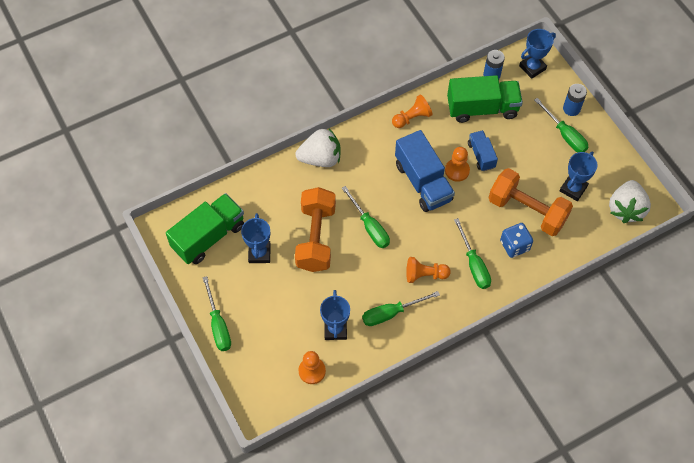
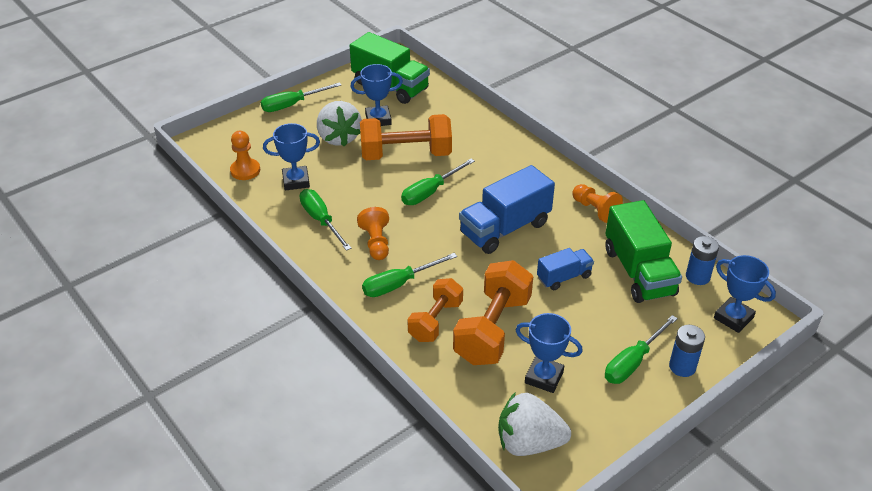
camera: 80 degrees right, 20 degrees down
white strawberry [295,129,340,167] -> white strawberry moved to [317,101,362,147]
orange pawn [445,147,470,182] -> none
blue dice [500,223,533,258] -> orange dumbbell [407,278,463,342]

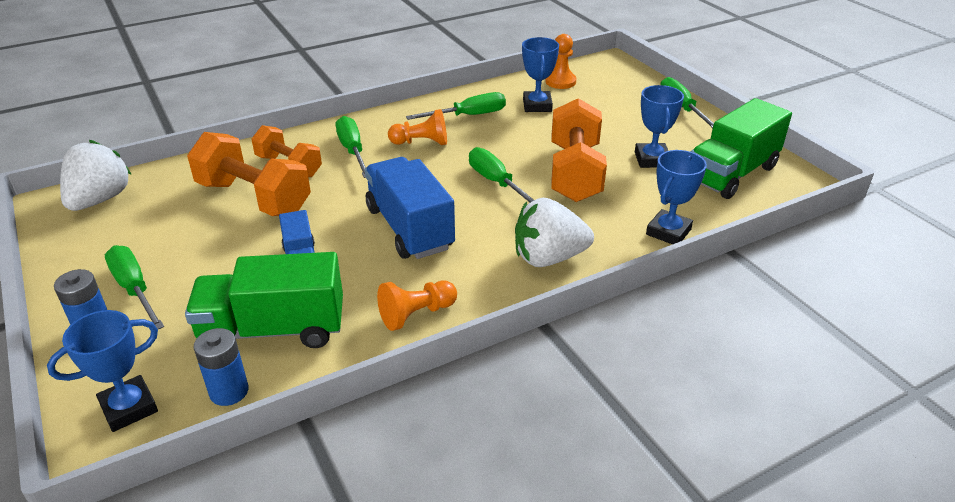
camera: 100 degrees right, 5 degrees down
white strawberry [317,101,362,147] -> white strawberry moved to [515,198,594,267]
blue trophy [516,313,583,393] -> blue trophy moved to [646,150,707,244]

